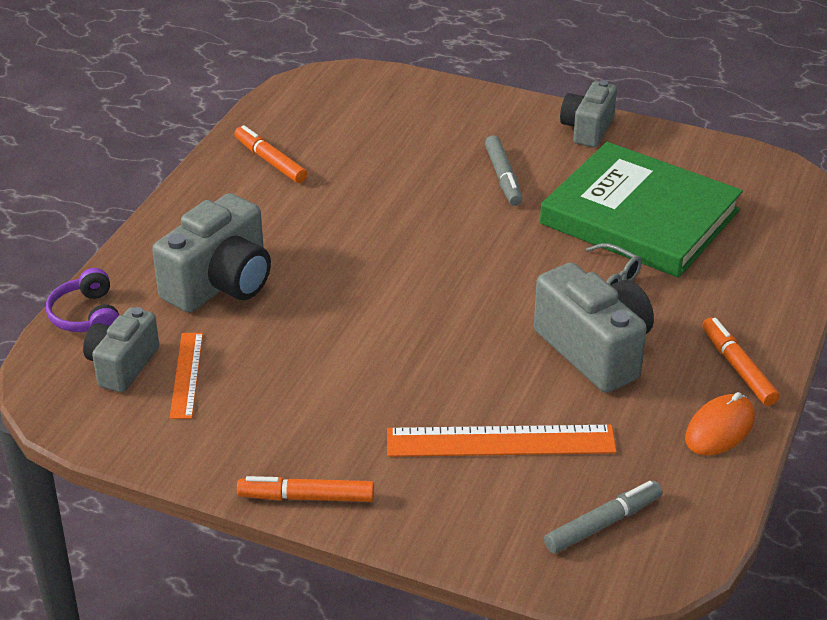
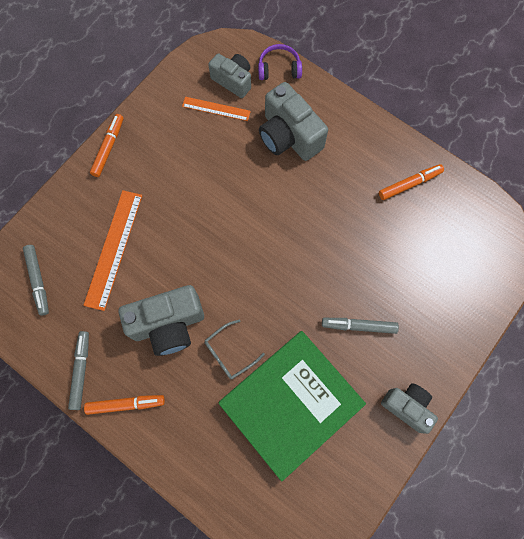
camera: 105 degrees right, 35 degrees up
orange mouse [685,392,755,456] -> grey marker [68,331,89,410]

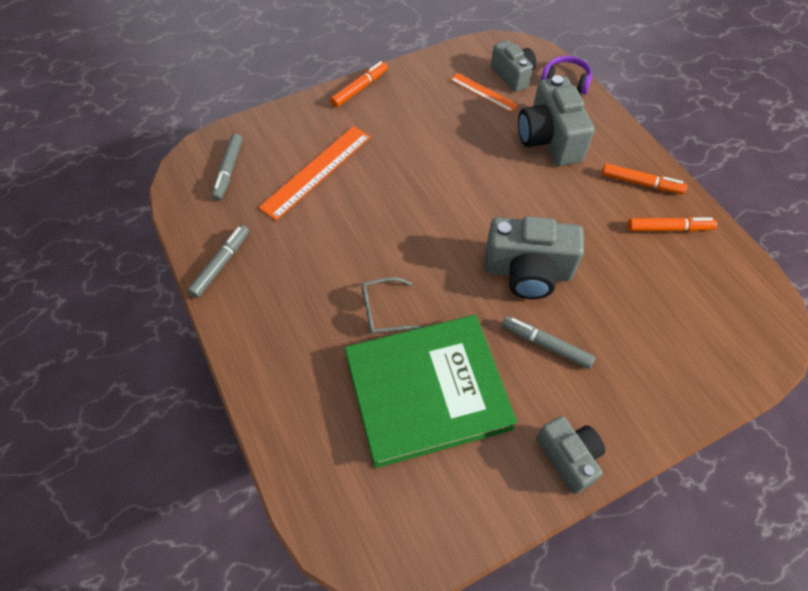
camera: 25 degrees right, 15 degrees down
orange marker [84,395,165,415] -> orange marker moved to [602,163,687,194]
grey camera [119,285,204,356] -> grey camera moved to [485,216,584,299]

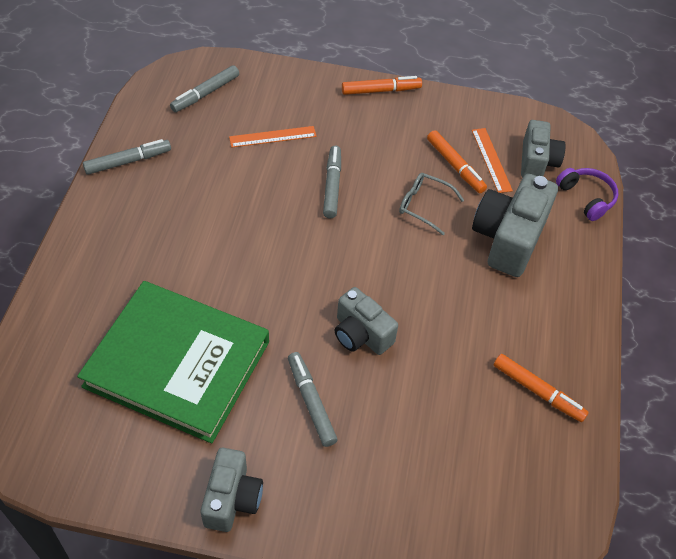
camera: 35 degrees right, 5 degrees down
orange ruler [259,126,371,220] -> orange ruler [229,126,317,148], size x0.59
grey glasses [362,277,422,334] -> grey glasses moved to [399,173,464,235]
grey camera [485,216,584,299] -> grey camera [335,287,398,355], size x0.64
orange marker [602,163,687,194] -> orange marker moved to [427,130,487,193]
none -> grey marker [323,146,341,218]

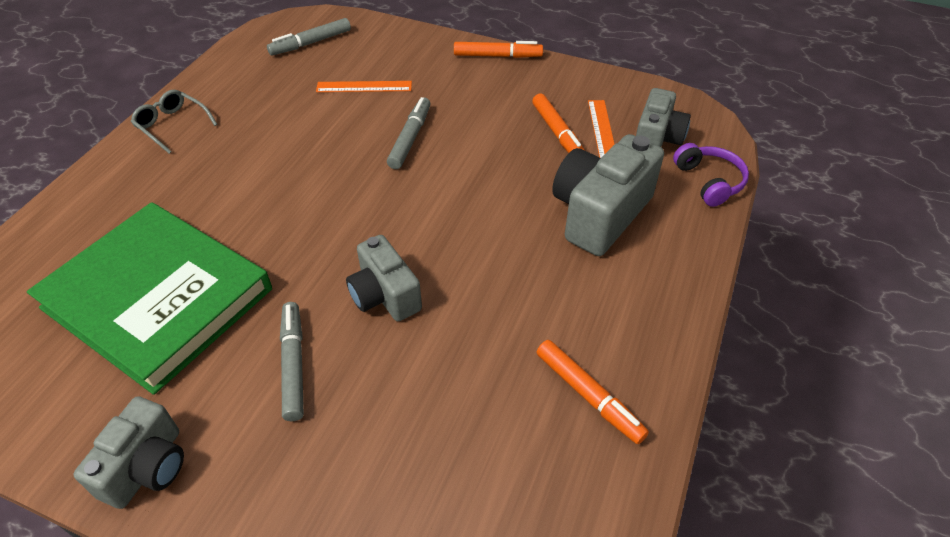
camera: 15 degrees right, 5 degrees down
grey marker [83,139,171,175] -> none
grey glasses [399,173,464,235] -> grey glasses moved to [131,90,218,154]

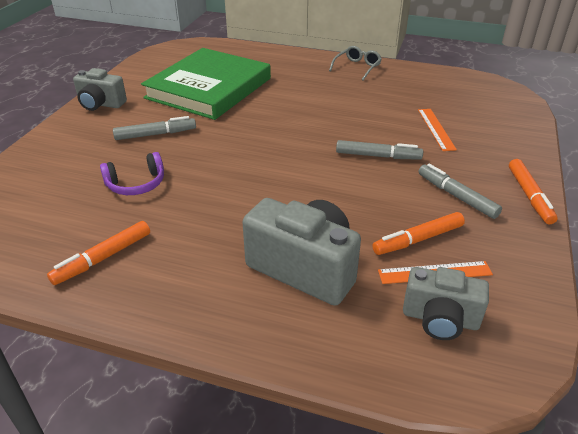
camera: 85 degrees right, 10 degrees down
grey marker [267,18,351,56] -> grey marker moved to [419,164,502,219]
grey camera [346,235,422,321] -> none
purple headphones [673,143,749,207] -> purple headphones moved to [100,152,164,195]

